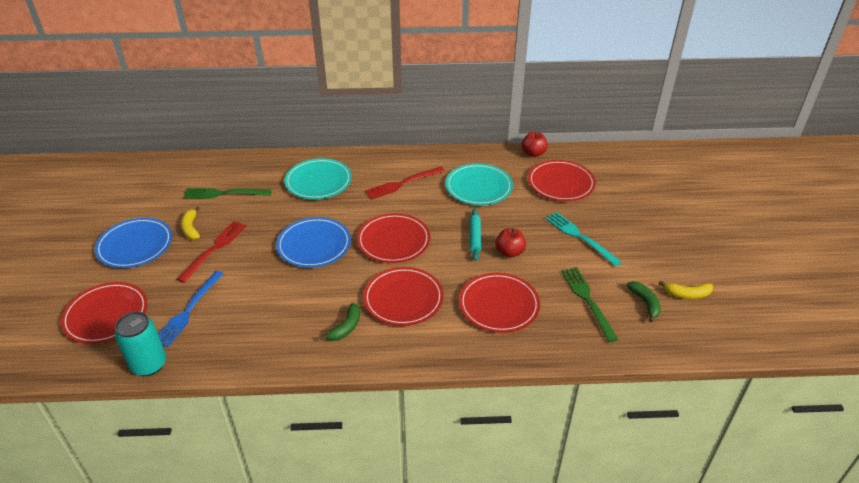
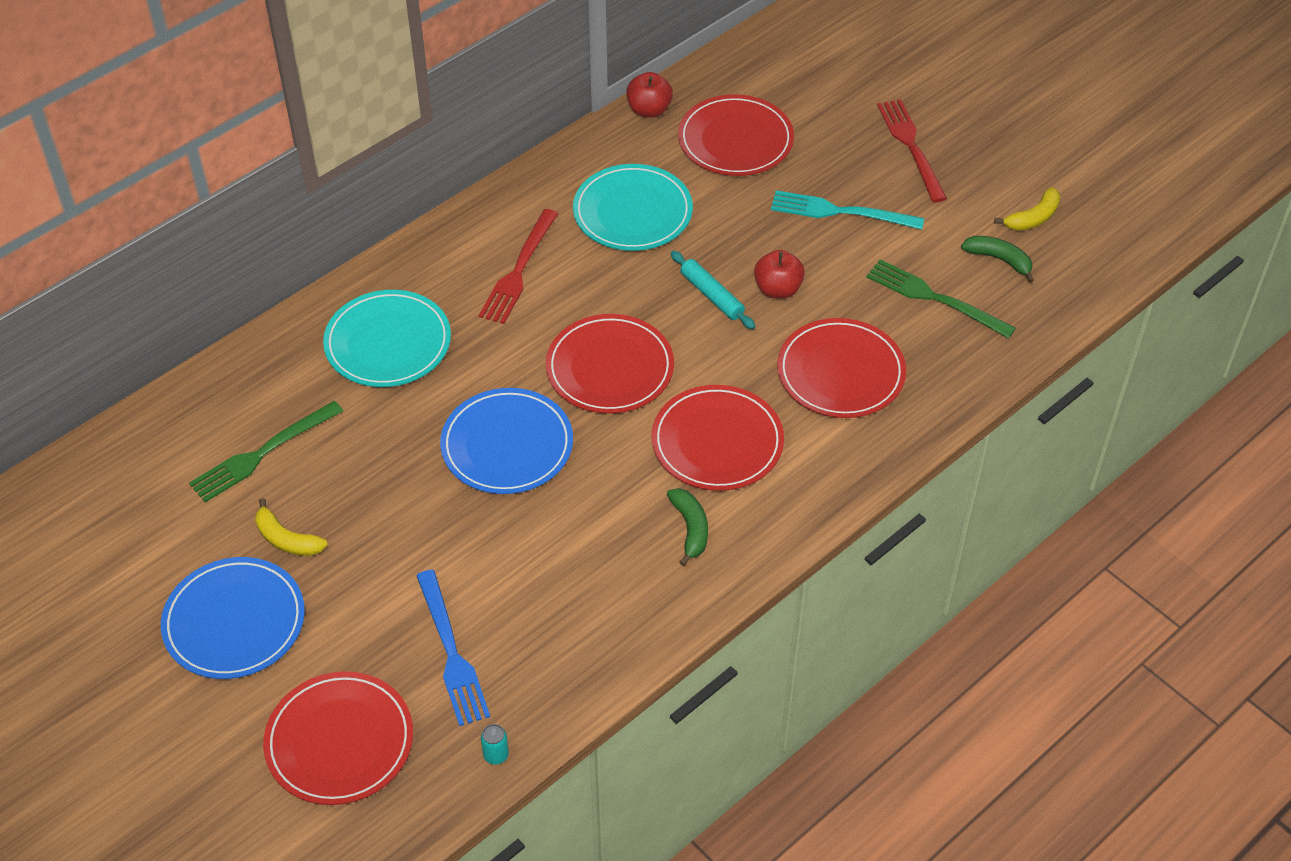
camera: 40 degrees left, 10 degrees up
turquoise can [115,311,166,376] -> turquoise can [481,724,509,765], size x0.41
red fork [177,221,247,283] -> red fork moved to [877,99,947,202]

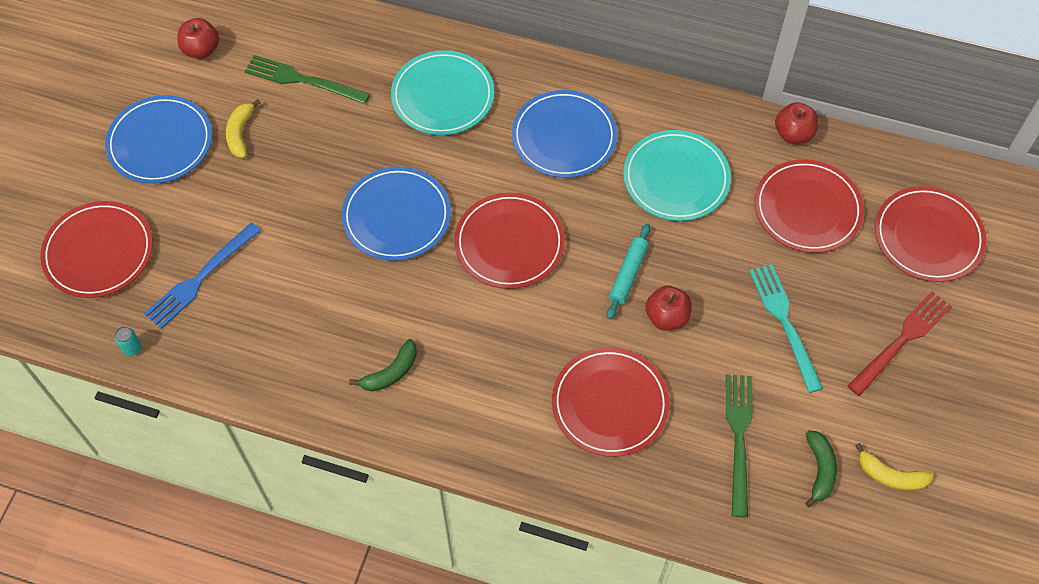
camera: 60 degrees right, 10 degrees up
red fork [479,209,558,324] -> blue plate [512,90,617,178]
red plate [652,385,784,491] -> red plate moved to [875,186,987,282]
none -> red apple [177,18,219,59]

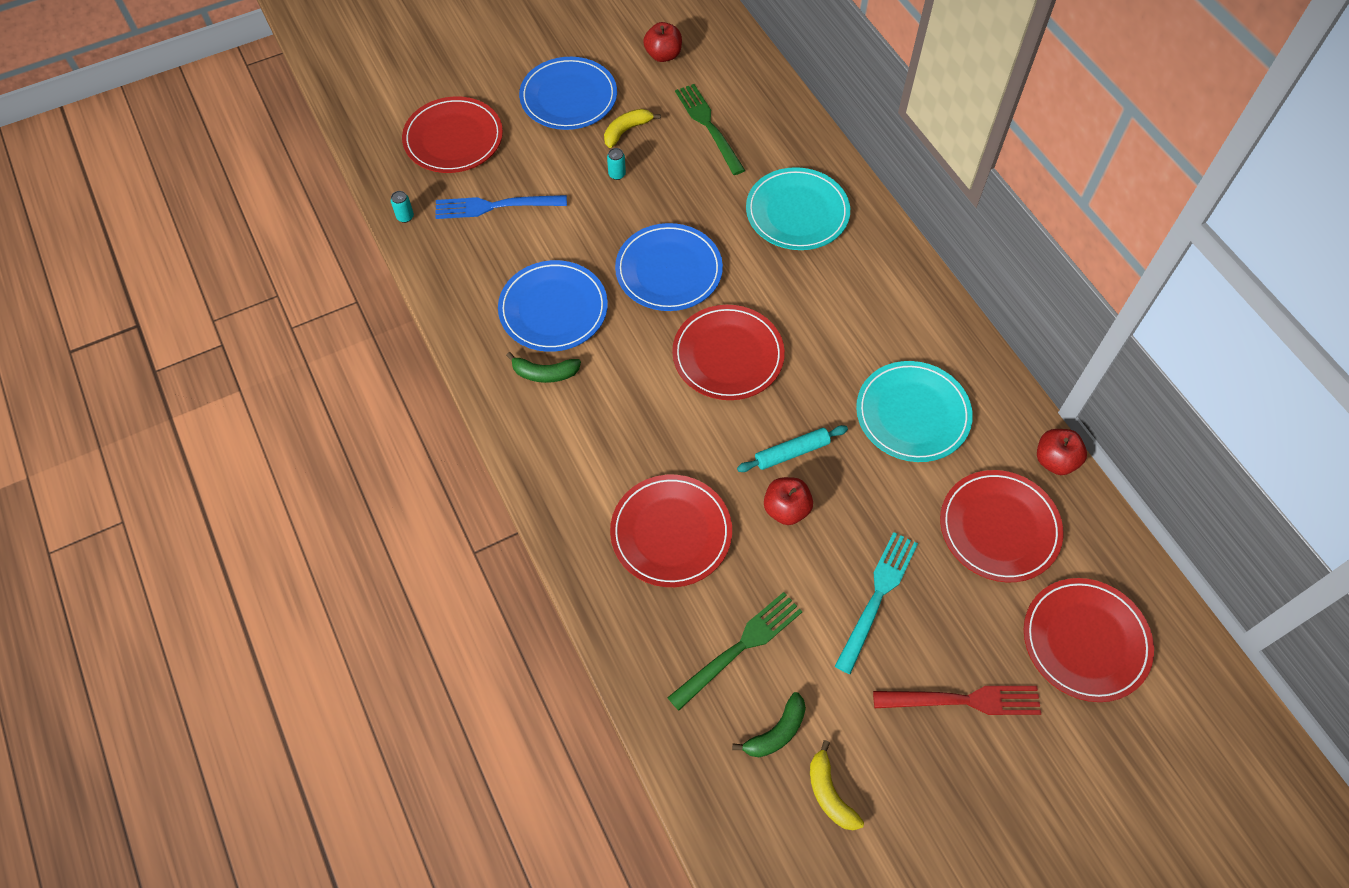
camera: 45 degrees right, 0 degrees up
blue plate [512,90,617,178] -> blue plate moved to [498,260,608,352]
none -> turquoise can [607,148,626,180]

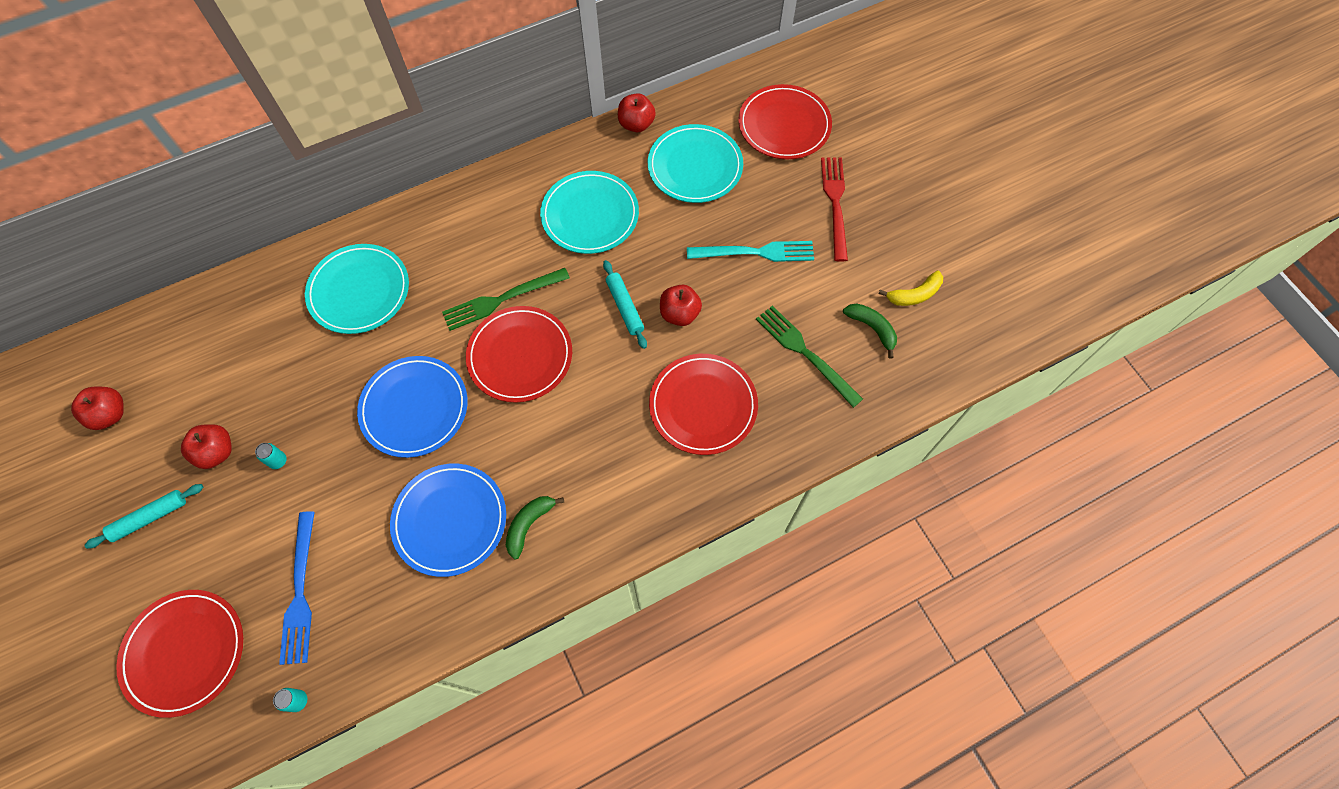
camera: 90 degrees left, 5 degrees up
green banana [506,352,581,383] -> green banana turned 150 degrees counterclockwise [506,496,564,560]
blue plate [519,57,617,130] -> turquoise rolling pin [84,484,203,549]
yellow banana [604,109,661,148] -> red apple [181,424,232,469]
green fork [675,84,745,175] -> green fork moved to [442,268,570,331]
turquoise fork [835,532,918,674] -> turquoise fork turned 150 degrees clockwise [687,241,814,262]
red plate [940,470,1064,582] -> turquoise plate [648,124,743,203]

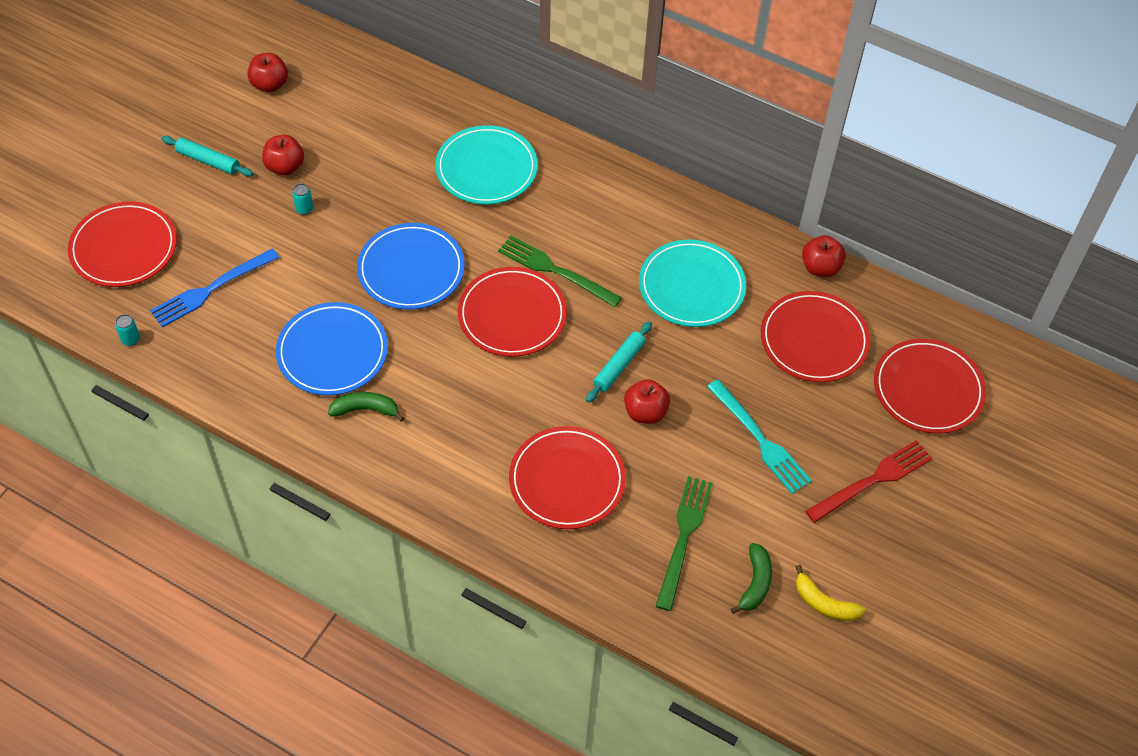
camera: 55 degrees right, 10 degrees down
turquoise plate [648,124,743,203] -> red plate [761,291,870,382]

